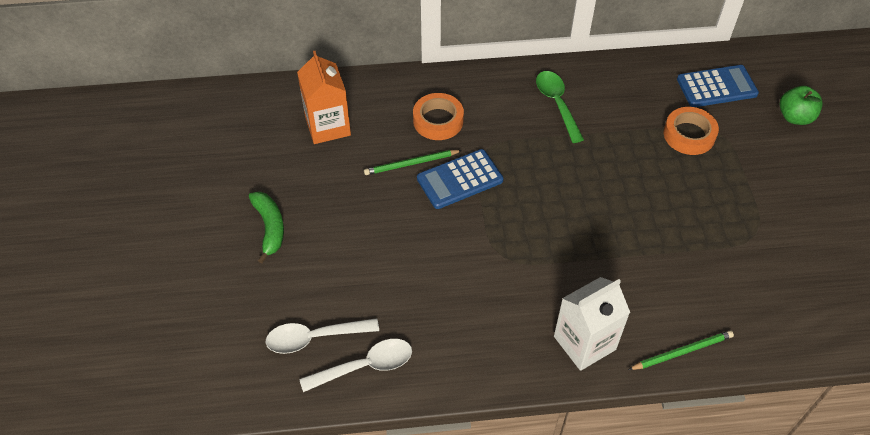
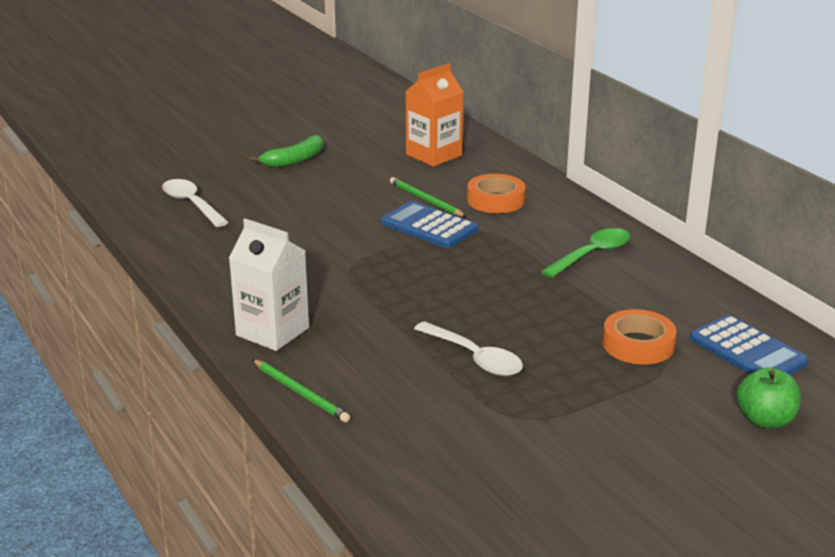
camera: 65 degrees right, 25 degrees down
white spoon [299,339,412,392] -> white spoon moved to [414,321,523,376]

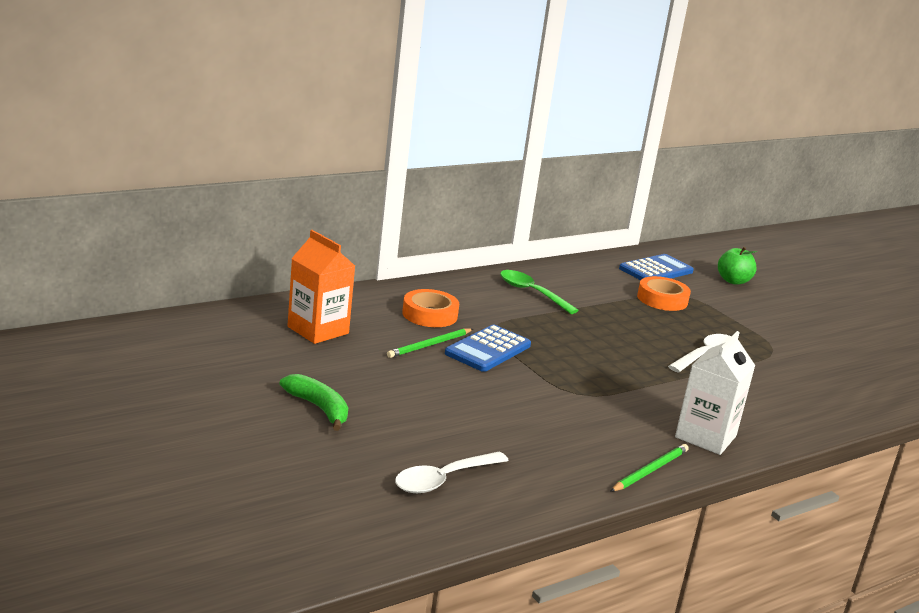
camera: 95 degrees left, 5 degrees down
green pencil [252,359,350,422] -> green pencil moved to [610,444,689,492]

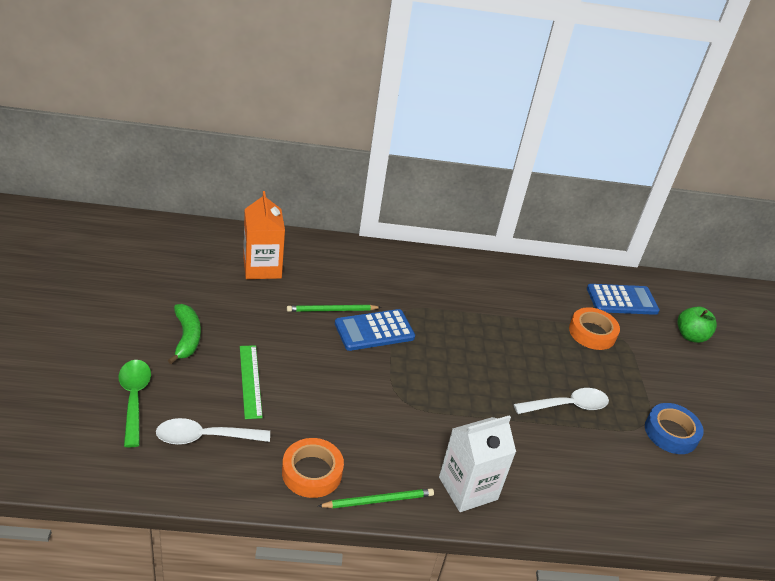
camera: 30 degrees right, 15 degrees up
orange tape [402,289,459,327] -> orange tape moved to [282,438,344,498]
green spoon [500,270,579,314] -> green spoon moved to [118,360,151,447]
none -> green ruler [240,345,263,419]
none -> blue tape [645,403,704,454]

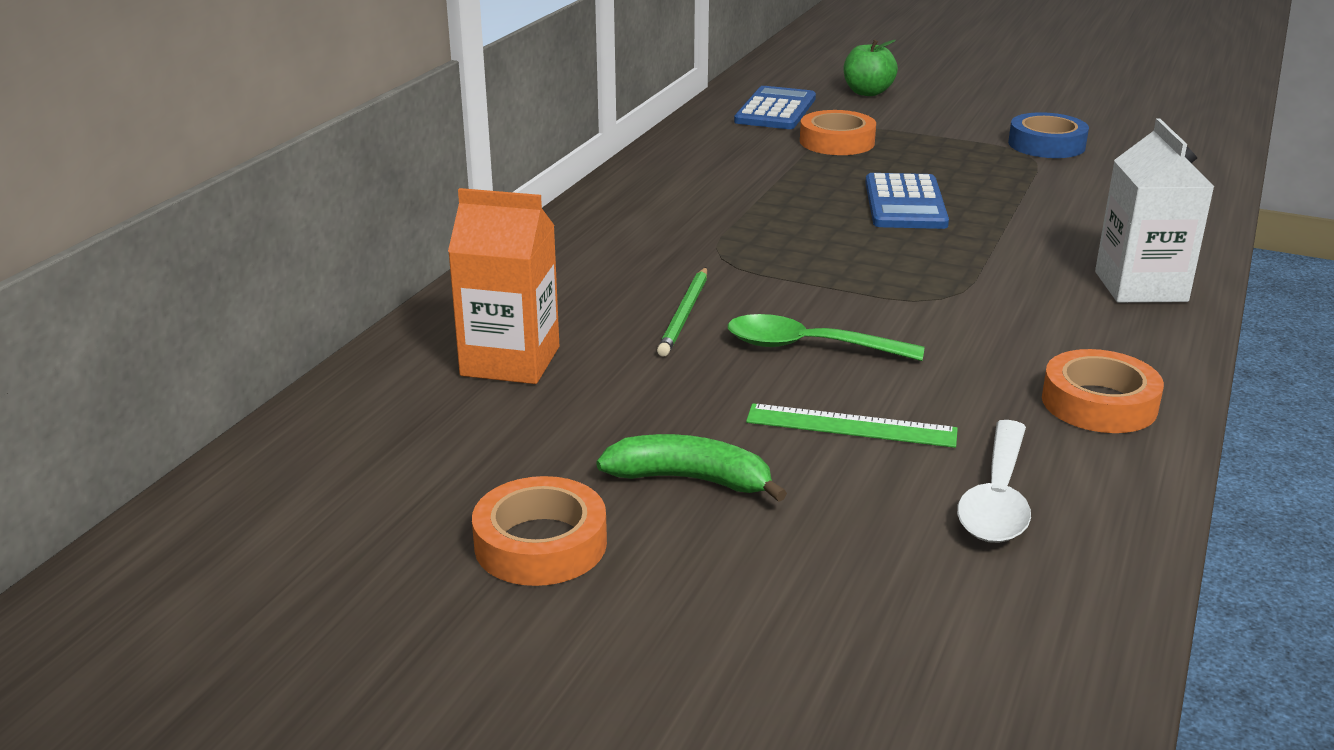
camera: 60 degrees left, 10 degrees down
green spoon [118,360,151,447] -> green spoon moved to [728,314,924,361]
green pencil [318,488,434,508] -> none
blue calculator [335,309,415,351] -> blue calculator moved to [865,173,949,229]
white spoon [514,388,609,414] -> none
none -> orange tape [472,476,607,586]

